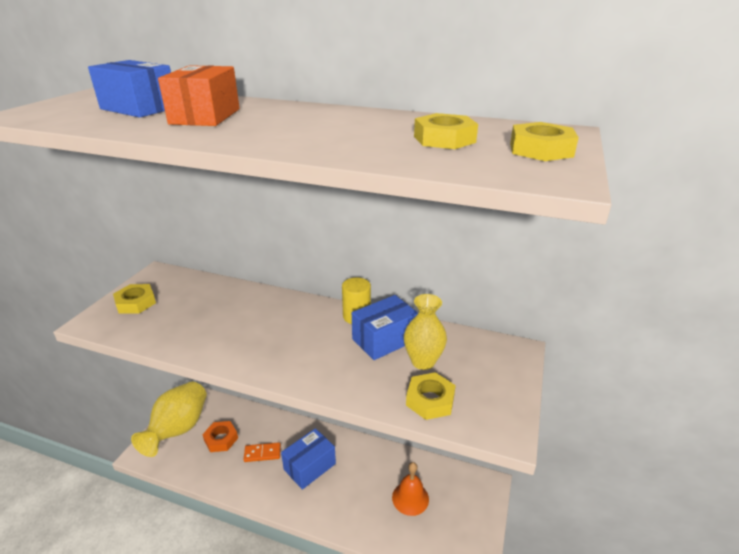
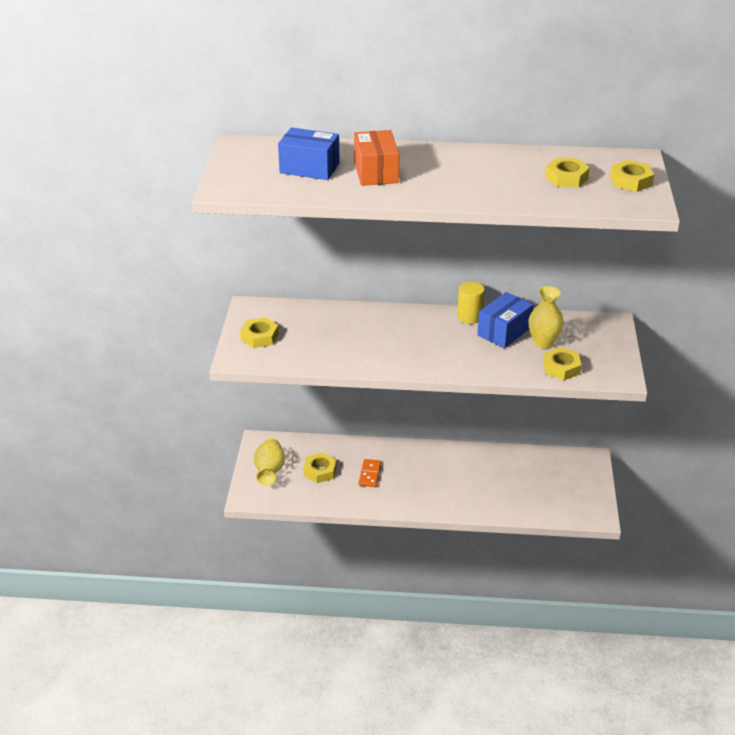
camera: 15 degrees left, 5 degrees up
yellow vase [131,382,207,457] -> yellow vase [254,438,285,486], size x0.65
orange nut [202,421,238,452] -> yellow nut [303,452,337,483]
orange domino [243,442,281,462] -> orange domino turned 60 degrees counterclockwise [358,459,381,487]
blue box [281,428,336,490] -> none
orange bell [392,462,429,516] -> none

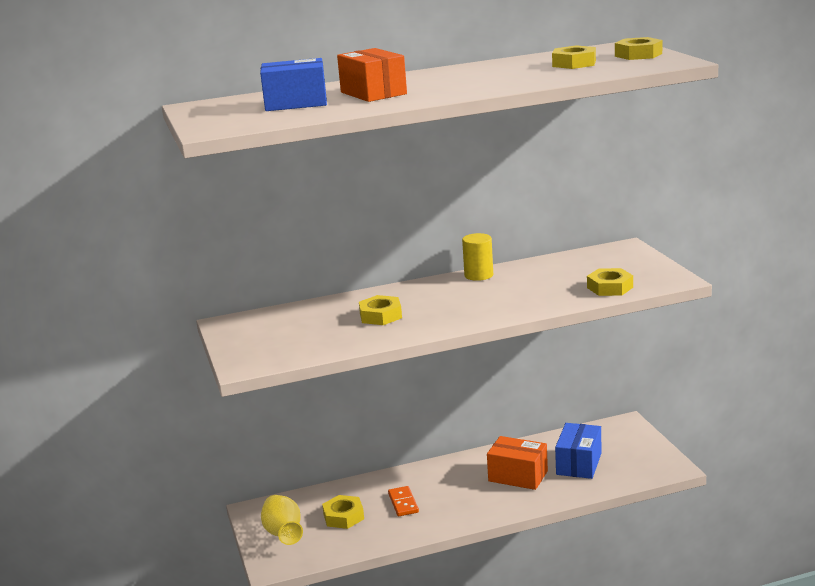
camera: 20 degrees left, 15 degrees down
yellow nut [240,317,279,348] -> yellow nut moved to [359,295,402,325]
blue box [477,292,533,348] -> blue box moved to [555,423,602,479]
yellow vase [528,286,564,349] -> none
none -> orange box [487,436,548,490]

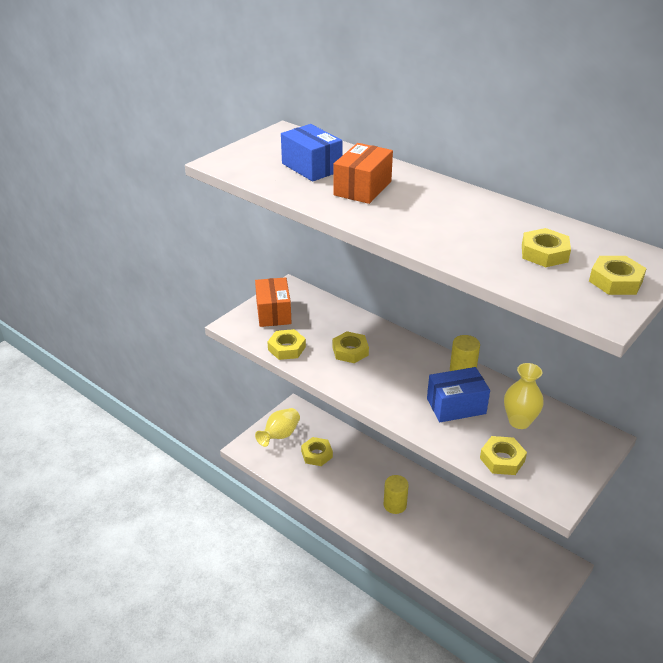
camera: 55 degrees right, 15 degrees up
orange domino [388,486,419,516] -> none
orange box [487,436,548,490] -> orange box moved to [255,277,292,327]
blue box [555,423,602,479] -> blue box moved to [427,367,490,422]
none -> yellow nut [267,329,306,360]
none -> yellow cylinder [384,475,409,514]
none -> yellow vase [504,363,544,429]

